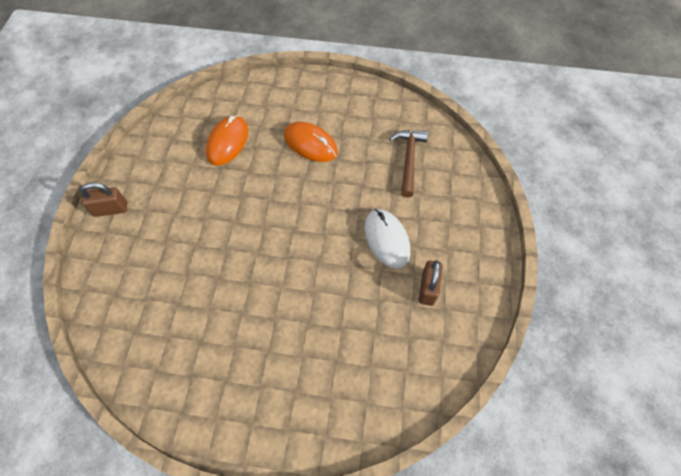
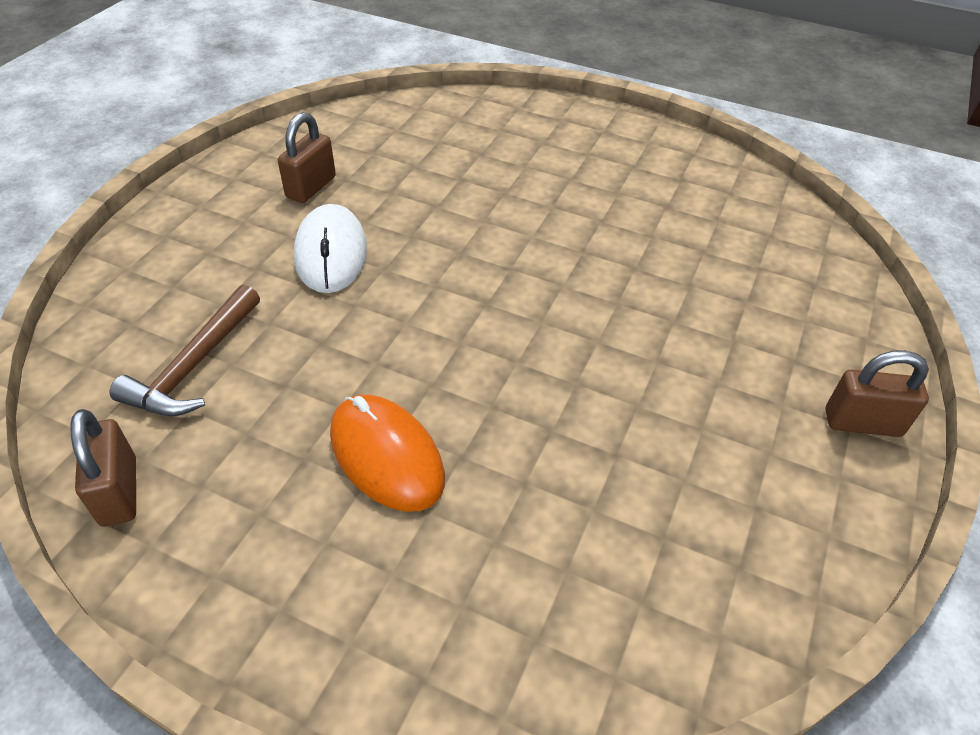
camera: 165 degrees left, 15 degrees down
orange mouse [206,115,248,166] -> none
none -> brown padlock [70,409,136,527]

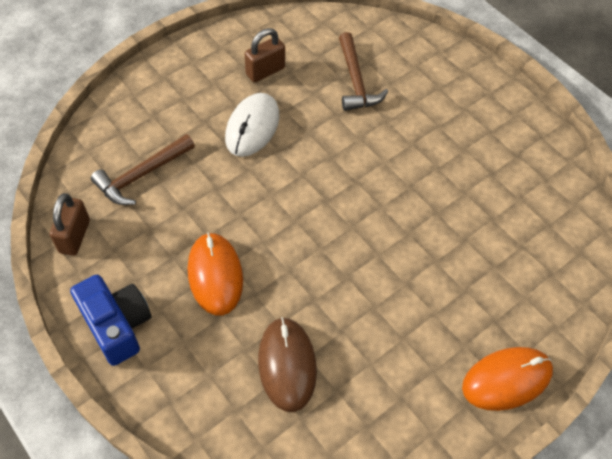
camera: 25 degrees right, 10 degrees up
brown padlock [826,350,929,437] -> orange mouse [462,347,553,411]
none -> blue camera [70,275,152,366]
none -> brown mouse [258,317,317,412]
none -> brown hammer [339,32,388,111]

